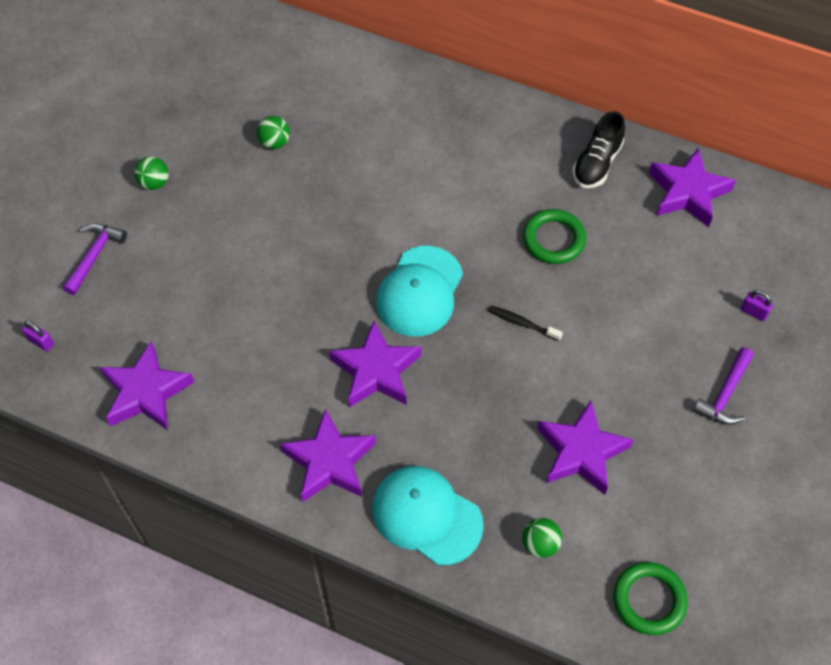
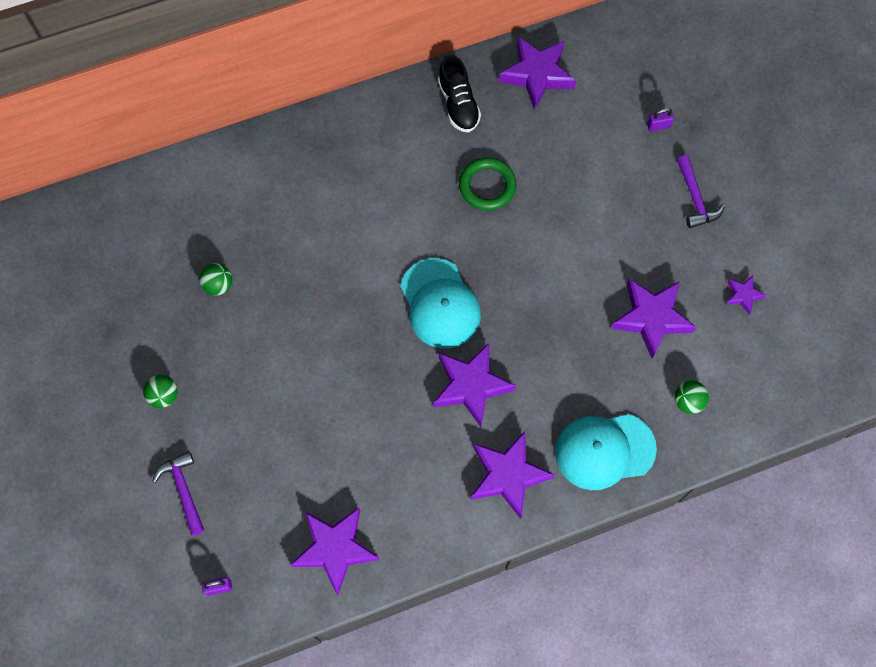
camera: 45 degrees left, 10 degrees up
black toothbrush [488,306,563,341] -> none
green ring [613,562,688,635] -> none
none -> purple star [726,275,767,314]

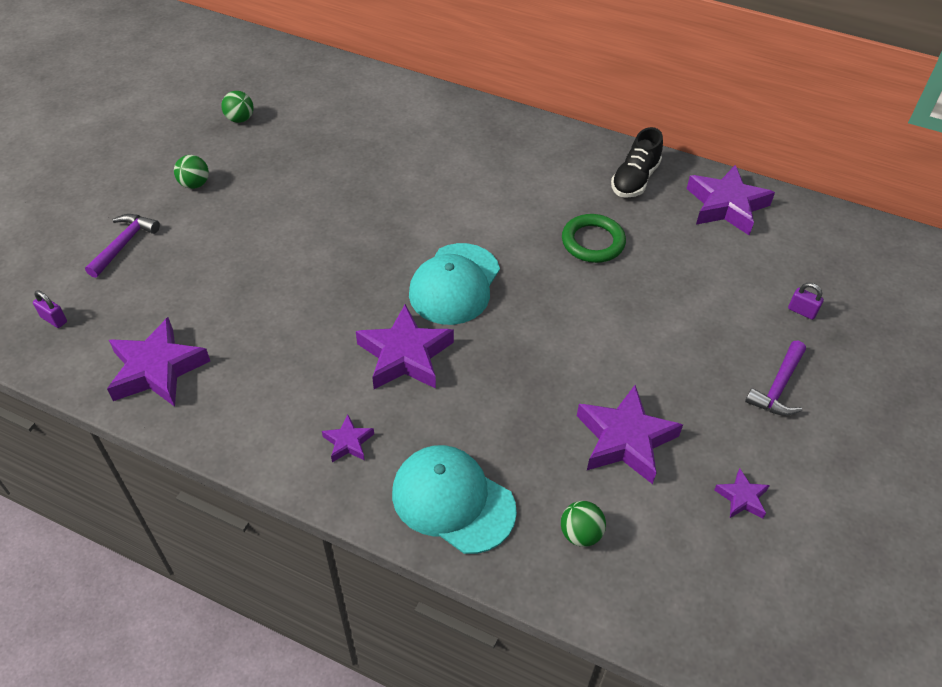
camera: 45 degrees right, 20 degrees down
green ball [199,263,232,296] -> green ball moved to [222,91,253,123]
purple star [471,431,555,519] -> purple star [322,415,374,462], size x0.49

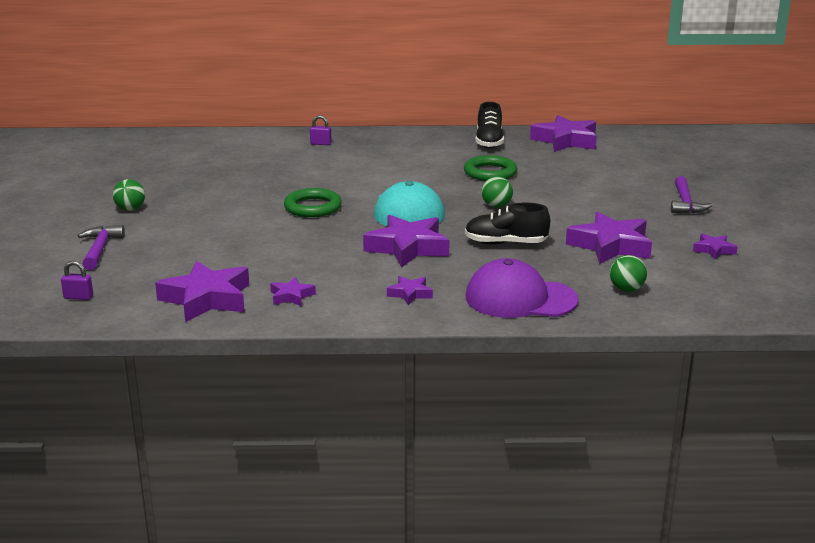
camera: 25 degrees left, 25 degrees down
green ball [222,91,253,123] -> green ball moved to [482,176,513,208]
turquoise cap [392,445,517,554] -> purple cap [466,258,579,318]
purple padlock [788,283,824,320] -> purple padlock moved to [310,115,332,145]
none -> purple star [270,277,316,306]
none -> green ring [284,188,342,217]
none -> black shoe [465,203,550,244]

